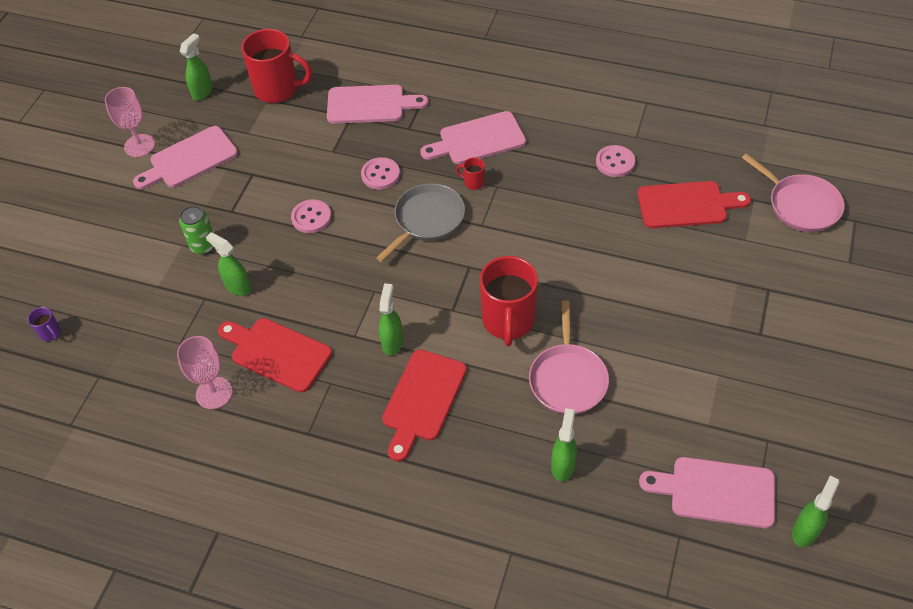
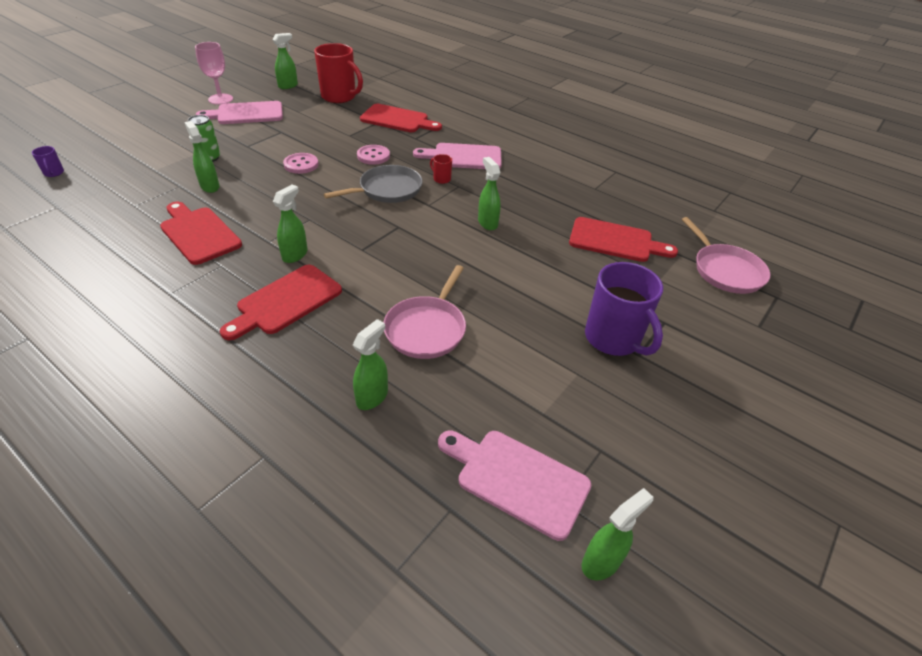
camera: 15 degrees right, 10 degrees down
pink goblet [177,336,232,409] -> none
pink cutting board [327,85,428,124] -> red cutting board [360,104,442,132]
red mug [479,256,538,346] -> none
pink button [596,145,635,177] -> none
none -> green spray bottle [478,157,501,230]
none -> purple mug [585,262,663,356]

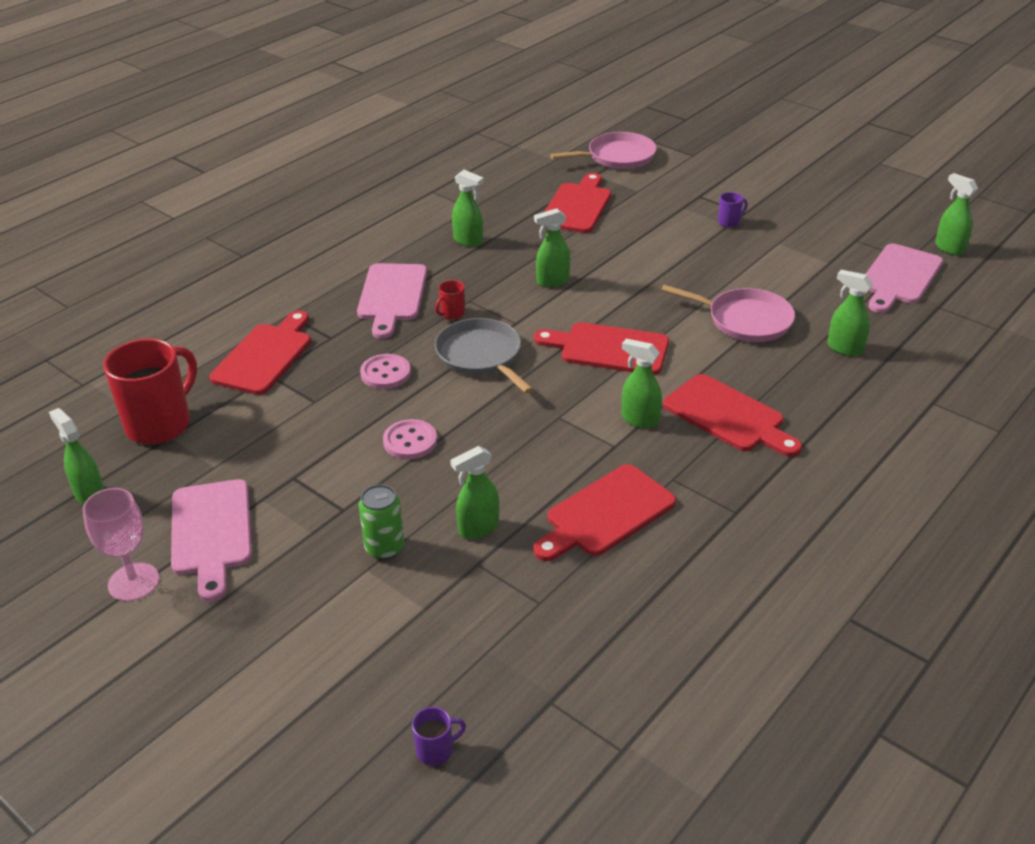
camera: 85 degrees left, 5 degrees down
purple mug [585,262,663,356] -> purple mug [718,192,748,228], size x0.42
none -> green spray bottle [452,170,484,247]
none -> red cutting board [534,322,669,375]

